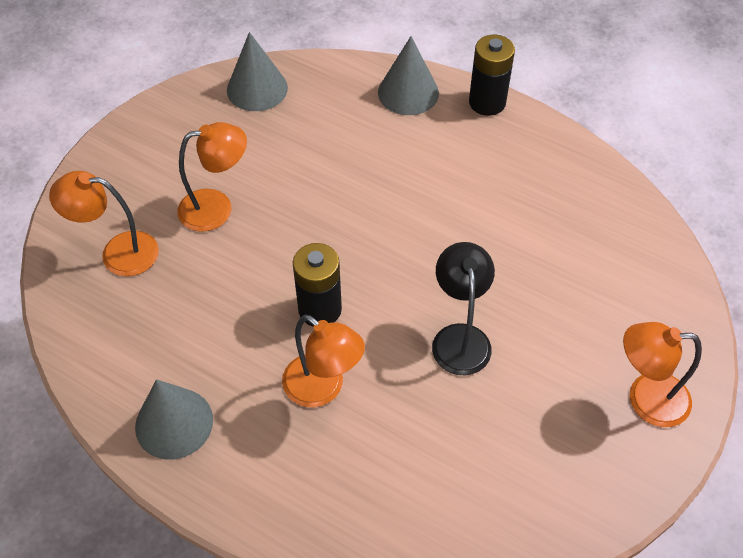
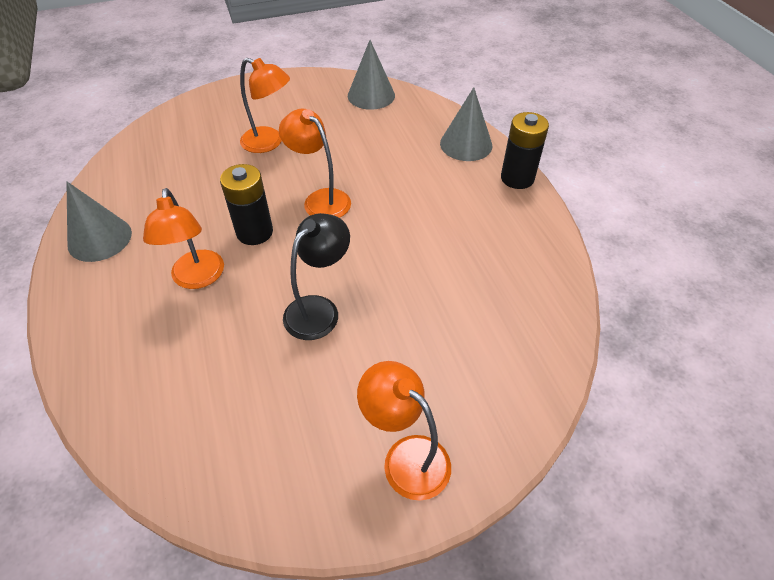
camera: 40 degrees right, 5 degrees down
orange lamp [49,171,159,276] -> orange lamp moved to [279,109,351,218]

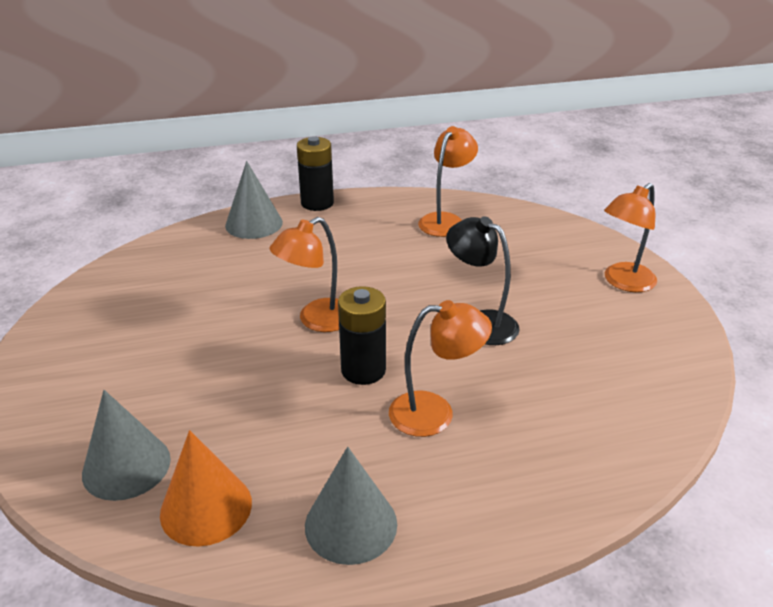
camera: 85 degrees left, 15 degrees down
orange lamp [240,58,290,153] -> orange lamp moved to [418,126,478,237]
grey cone [348,40,395,110] -> grey cone moved to [82,390,171,501]
none -> orange cone [160,430,252,547]

